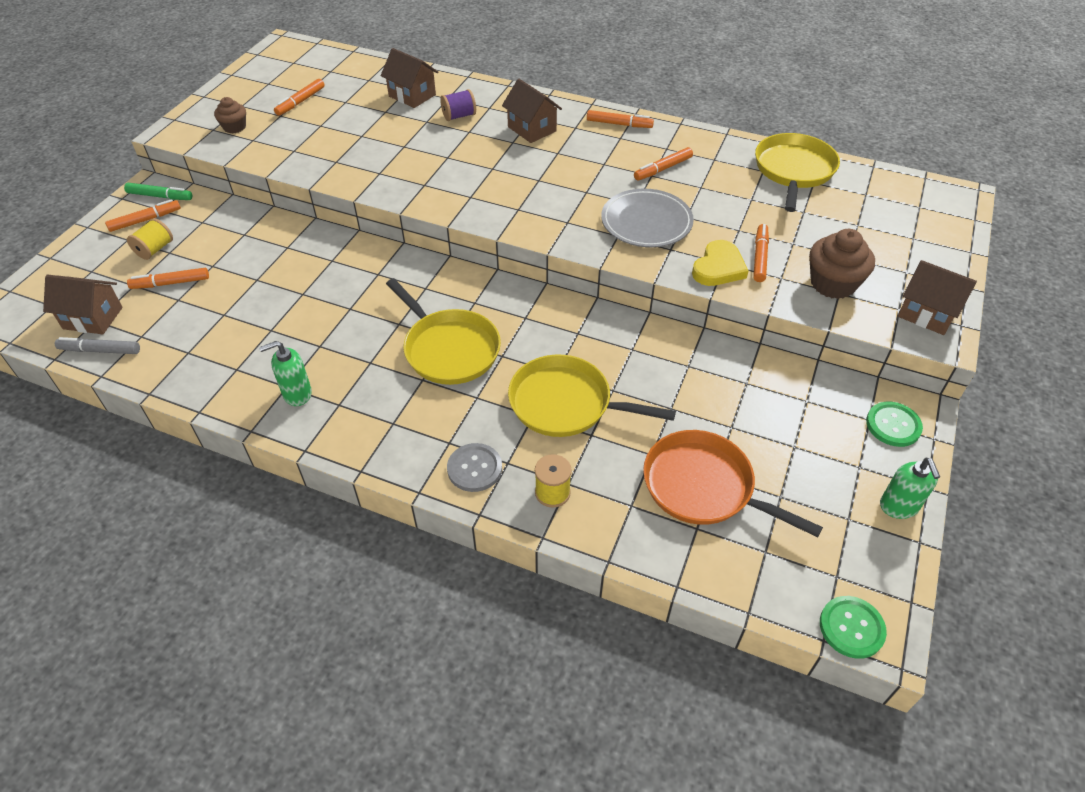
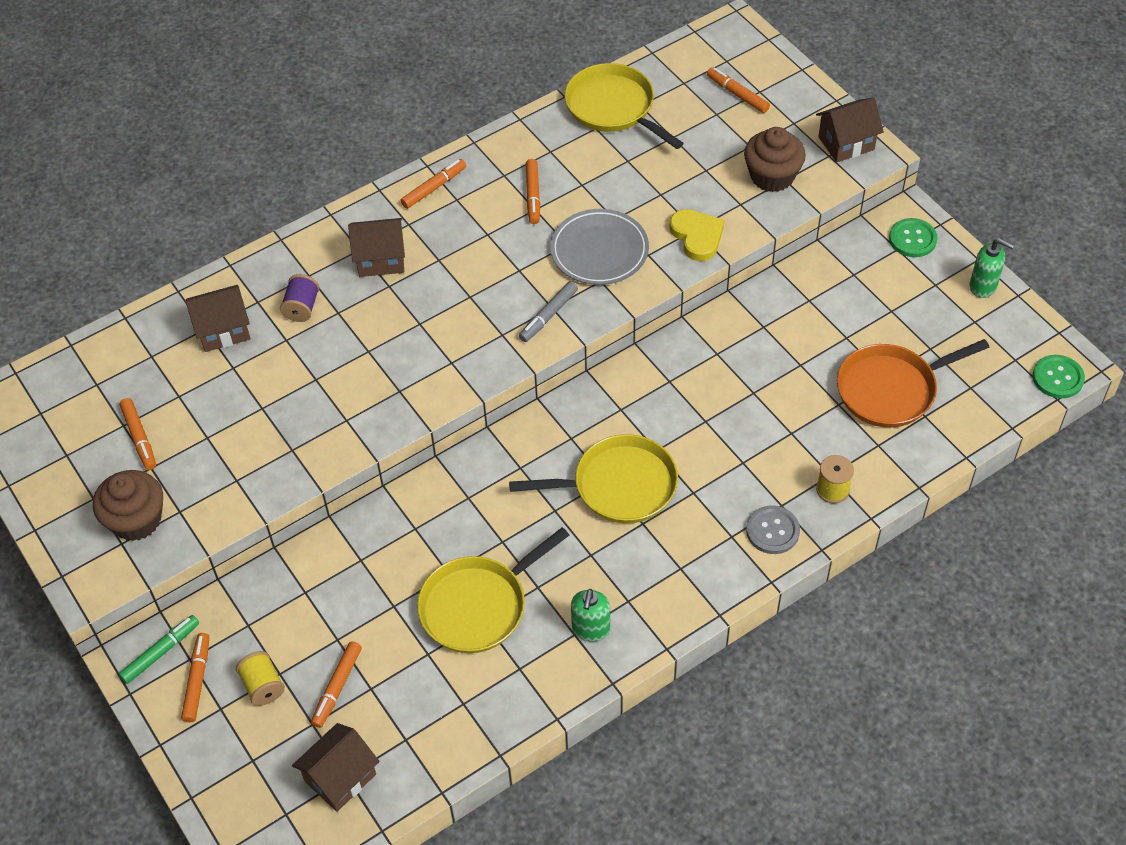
camera: 55 degrees left, 5 degrees up
grey marker [55,337,140,354] -> grey marker moved to [519,281,578,342]
brown cupcake [214,97,246,133] -> brown cupcake [93,470,163,541], size x1.67
yellow pan [508,354,676,437] -> yellow pan moved to [417,527,569,653]
orange marker [753,224,769,282] -> orange marker moved to [707,67,770,113]

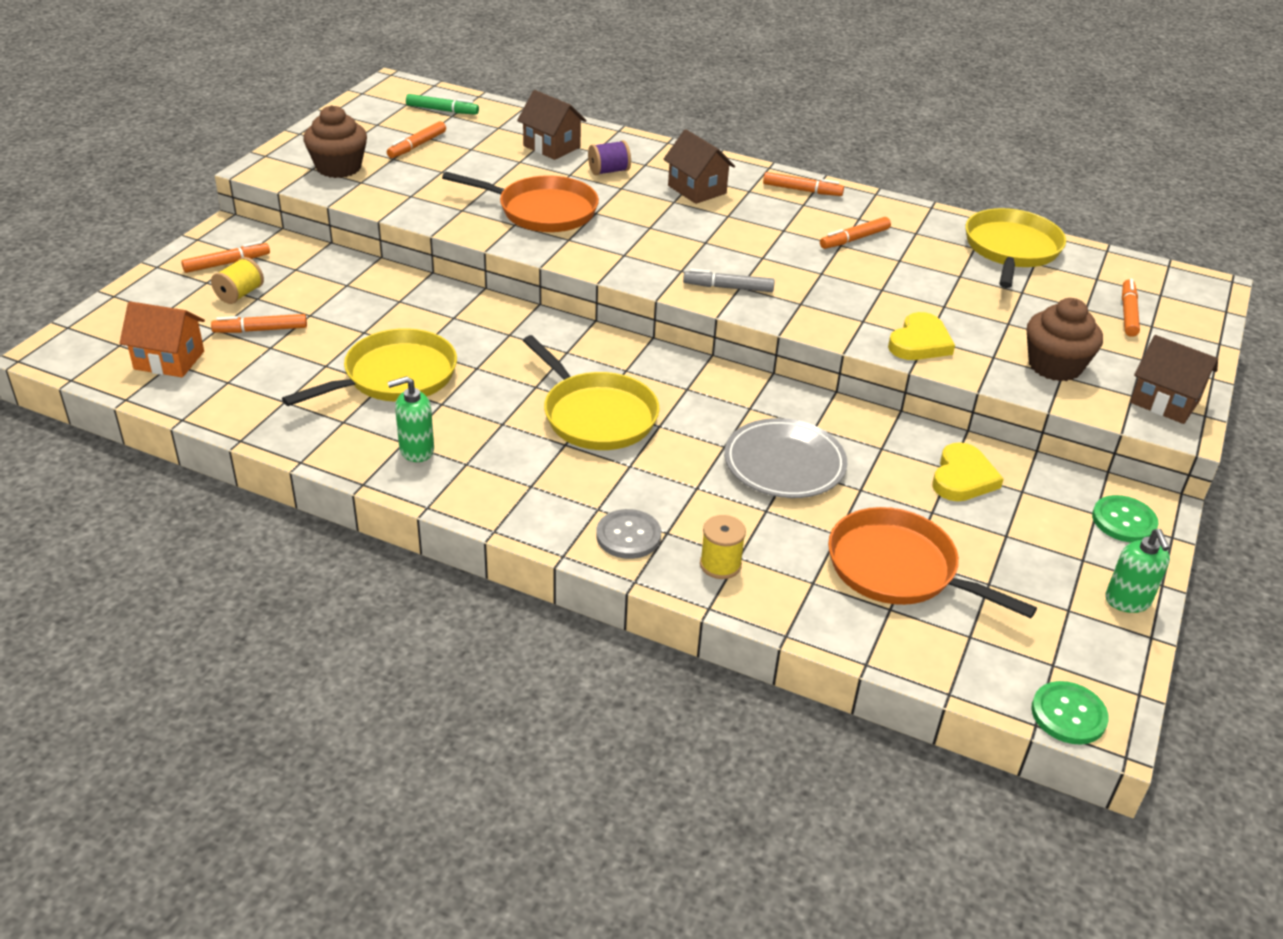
camera: 55 degrees right, 15 degrees down
green marker [119,615,199,684] -> green marker moved to [406,94,479,115]
brown house [292,723,380,812] -> orange house [119,301,205,377]
yellow pan [417,527,569,653] -> yellow pan turned 120 degrees clockwise [282,328,457,406]
grey plate [550,209,649,285] -> grey plate moved to [724,418,847,498]
none -> orange pan [442,172,599,232]
none -> yellow heart [933,442,1004,501]

